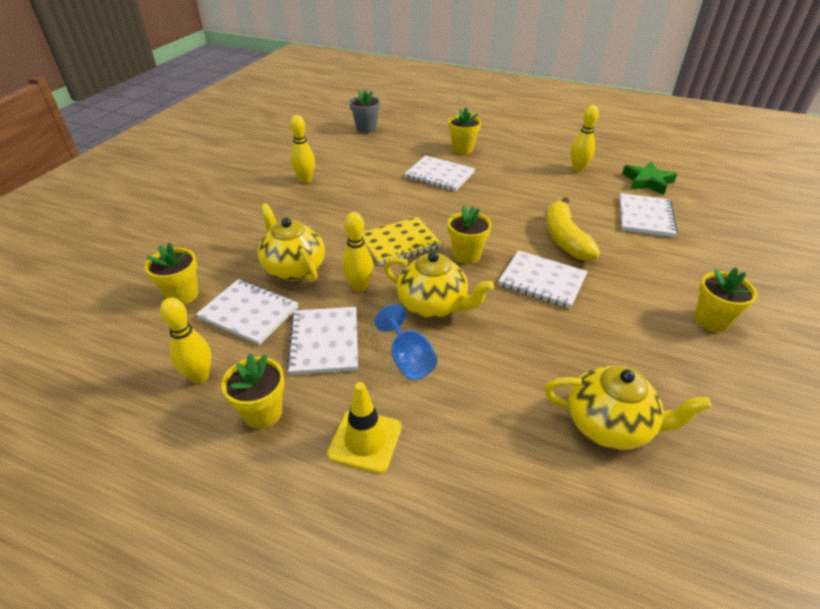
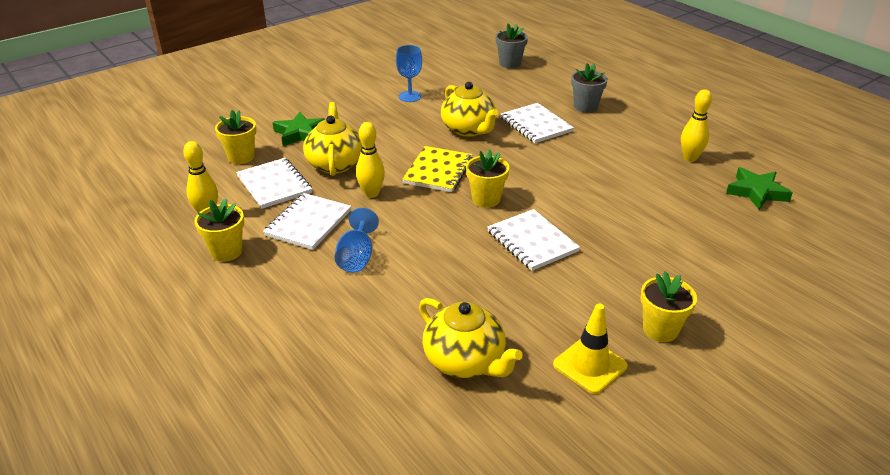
camera: 30 degrees right, 5 degrees down
yellow bowling pin [290,115,315,183] -> blue goblet [396,45,422,102]
yellow traffic cone [327,382,402,474] -> yellow traffic cone moved to [553,304,628,394]
yellow notebook [362,217,442,265] -> yellow notebook turned 75 degrees counterclockwise [402,146,473,192]
yellow teapot [384,252,494,318] -> yellow teapot moved to [441,82,498,137]
yellow flower pot [448,108,481,154] -> grey flower pot [571,63,608,113]
yellow banana [546,197,600,261] -> none
white notebook [620,193,678,237] -> none
none -> green star [273,112,325,146]

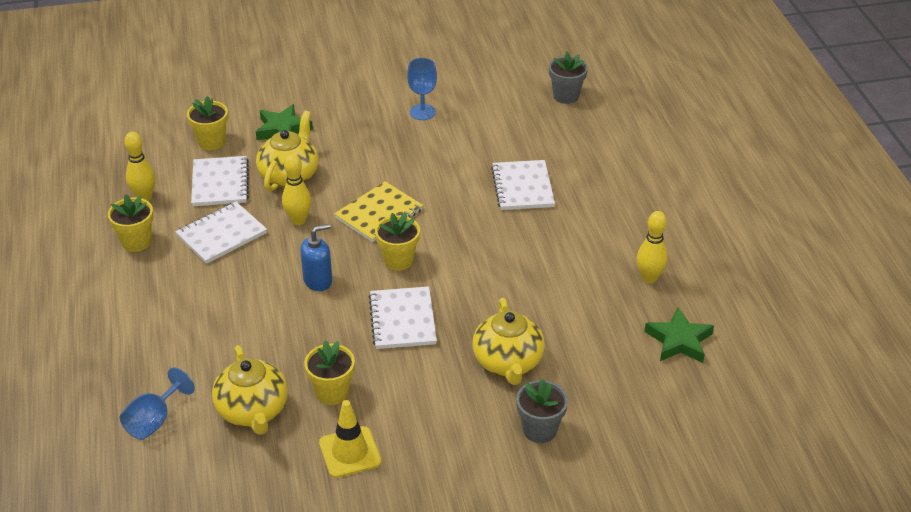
camera: 25 degrees right, 5 degrees up
blue goblet [335,208,379,273] -> blue goblet moved to [120,367,195,440]
yellow teapot [441,82,498,137] -> yellow teapot moved to [473,298,545,385]
grey flower pot [571,63,608,113] -> grey flower pot moved to [516,379,568,443]
yellow flower pot [641,271,697,342] -> yellow flower pot moved to [304,340,355,405]
none -> blue soap dispenser [300,224,332,291]

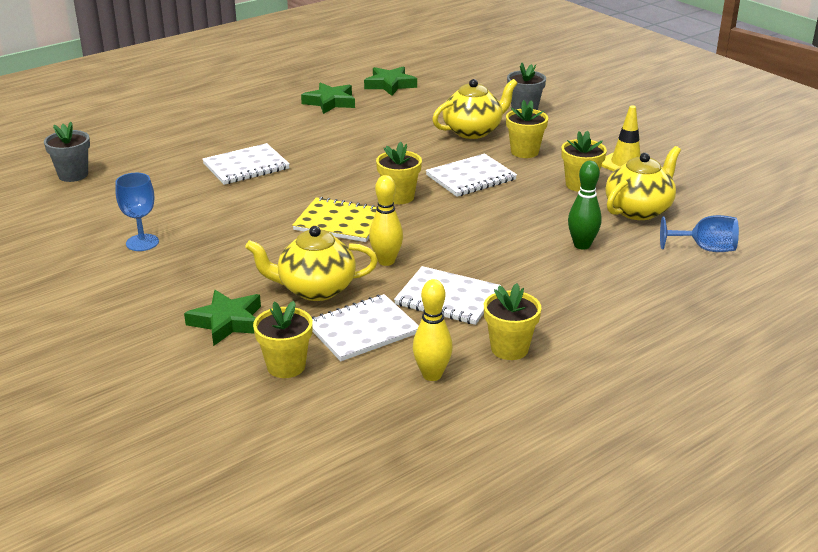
camera: 115 degrees left, 10 degrees down
blue soap dispenser [300,224,332,291] -> none
yellow bowling pin [637,211,668,284] -> green star [301,82,355,114]
none -> yellow flower pot [506,100,548,158]
none -> green bowling pin [568,161,602,250]

